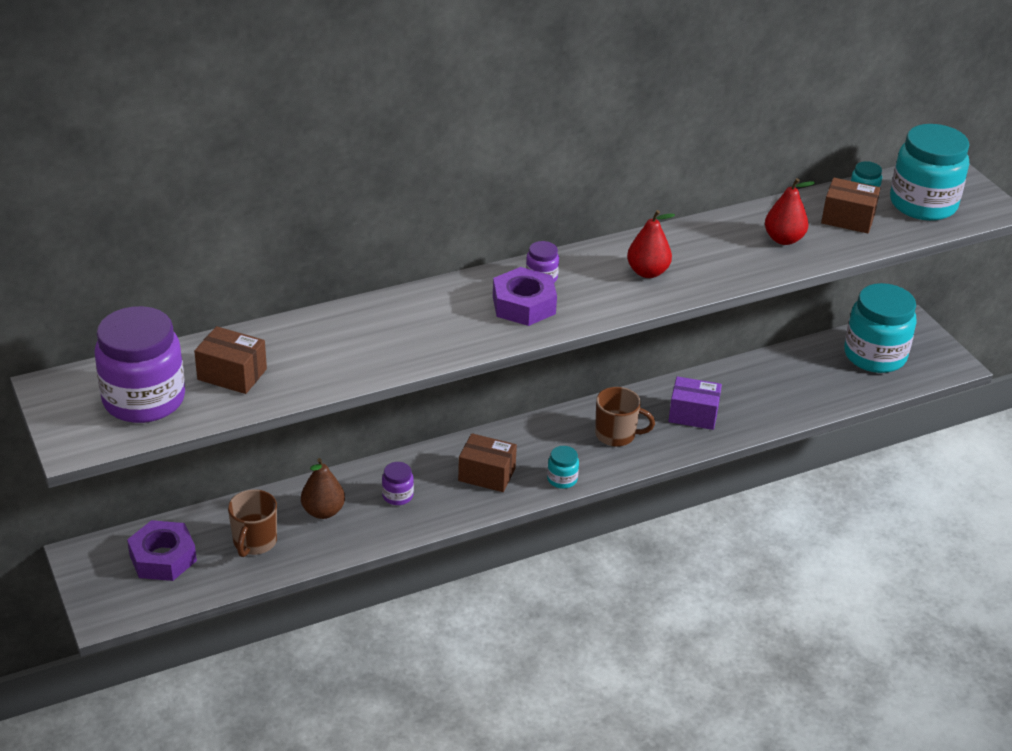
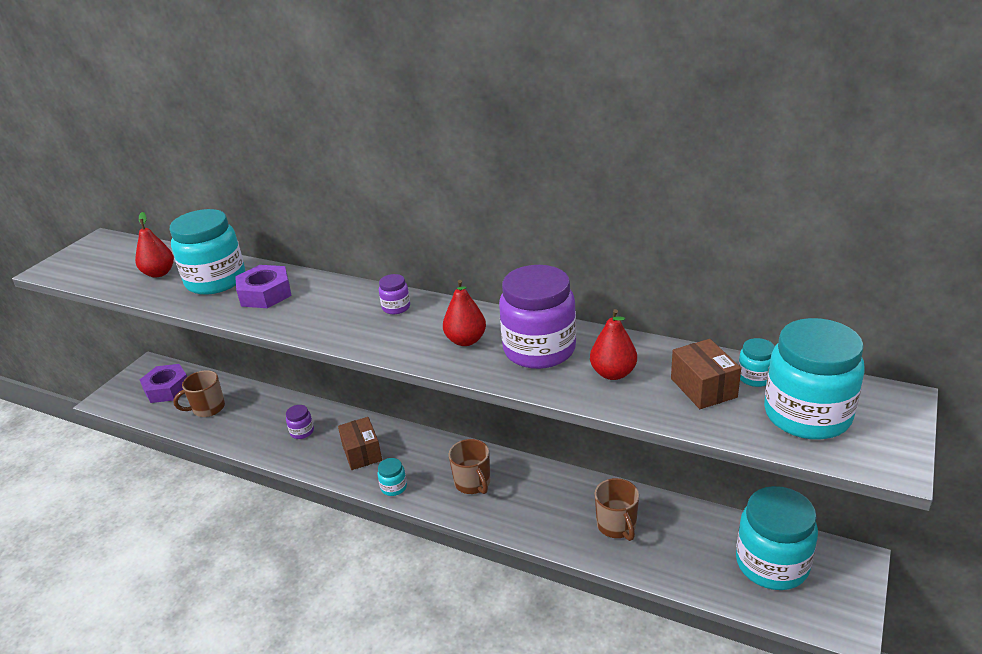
camera: 55 degrees right, 5 degrees down
purple jar [94,306,185,423] -> purple jar moved to [499,265,576,369]
brown box [194,326,267,394] -> red pear [135,212,174,278]
brown pear [301,458,345,519] -> none
purple nut [493,267,557,326] -> purple nut moved to [235,265,292,308]
purple box [668,376,722,430] -> none
none -> turquoise jar [170,209,245,295]
none -> brown mug [595,478,639,541]

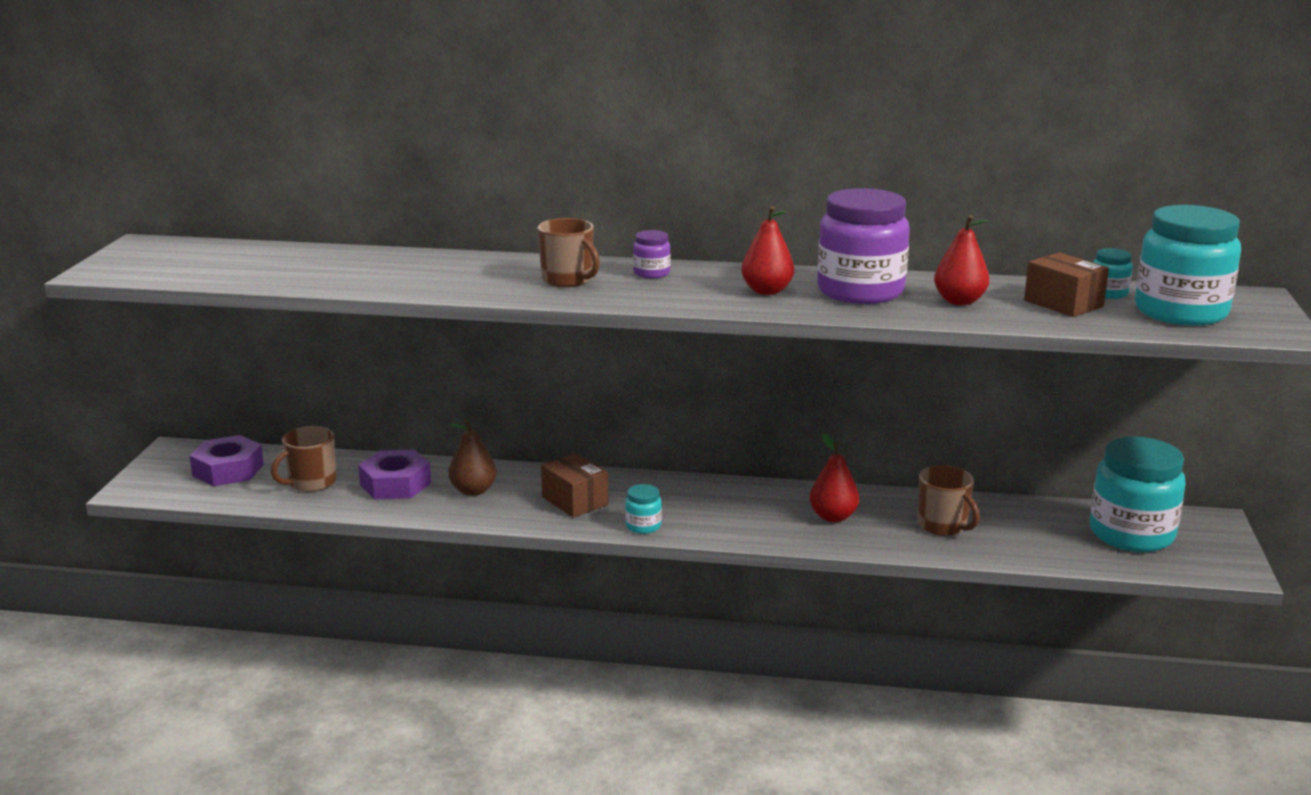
camera: 20 degrees left, 10 degrees down
red pear [135,212,174,278] -> red pear moved to [810,433,859,522]
turquoise jar [170,209,245,295] -> none
purple nut [235,265,292,308] -> purple nut moved to [358,450,431,499]
purple jar [286,405,314,439] -> brown pear [448,419,497,496]
brown mug [448,439,490,494] -> brown mug moved to [538,218,600,287]

